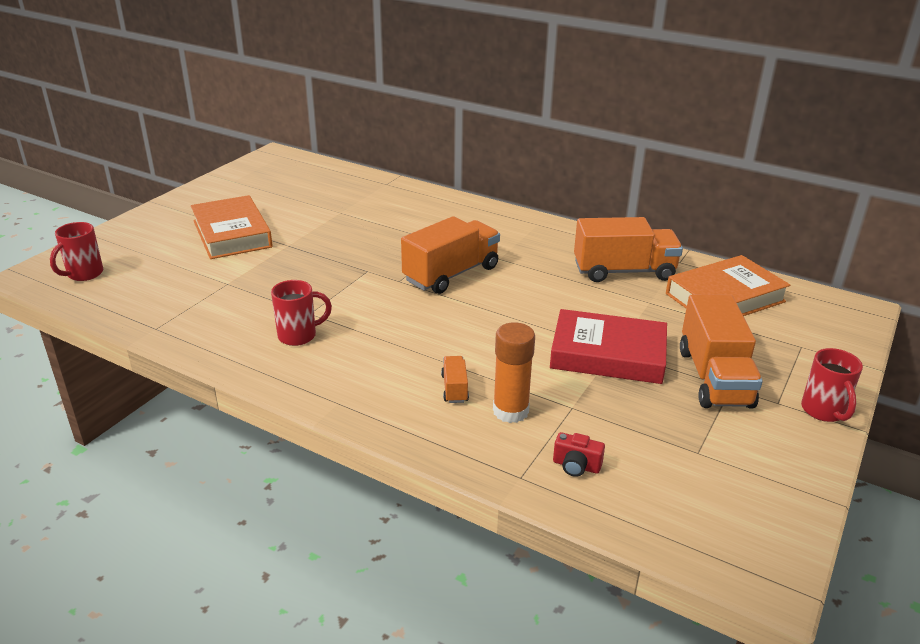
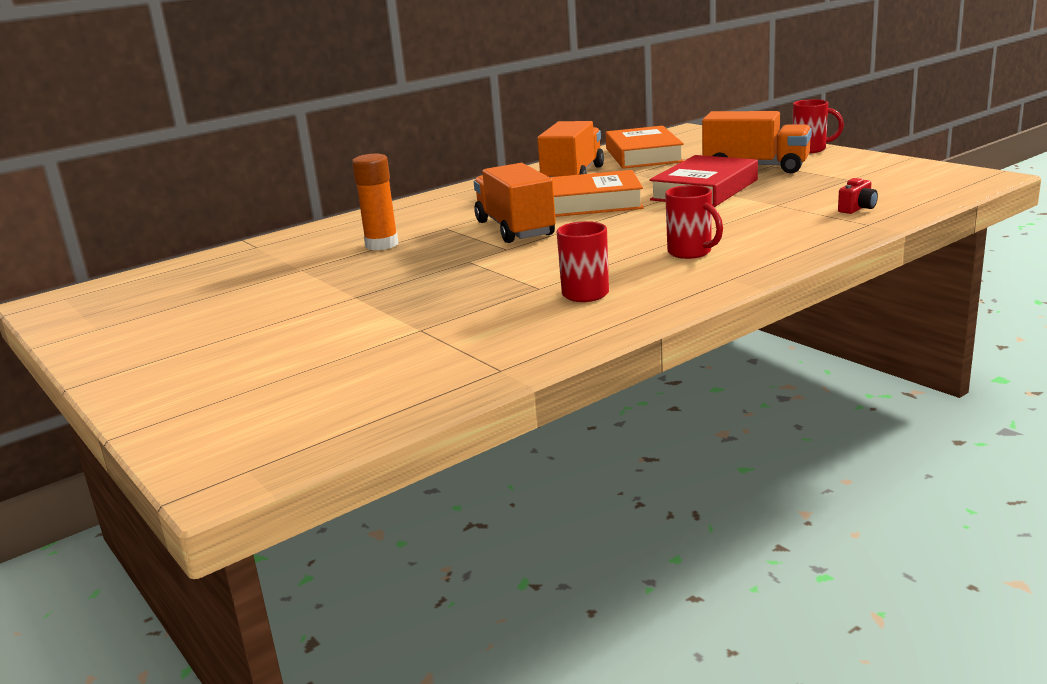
camera: 65 degrees left, 10 degrees down
red mug [50,222,103,281] -> red mug moved to [665,185,723,259]
orange book [191,195,273,259] -> orange book moved to [550,170,644,217]
orange truck [441,356,469,403] -> none
orange glue stick [493,322,535,423] -> orange glue stick moved to [352,154,398,250]

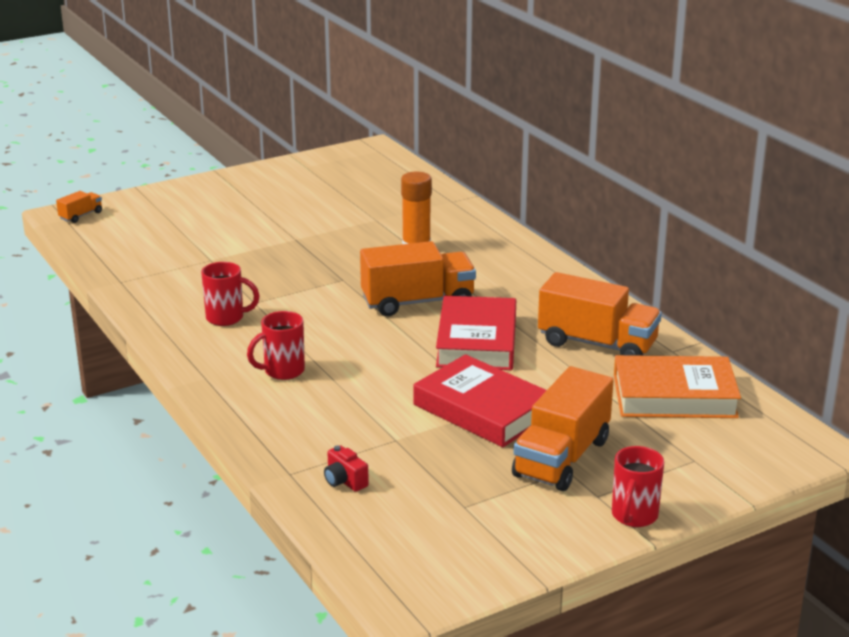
camera: 95 degrees right, 5 degrees up
orange book [550,170,644,217] -> red book [436,296,516,370]
none -> orange truck [56,191,102,223]

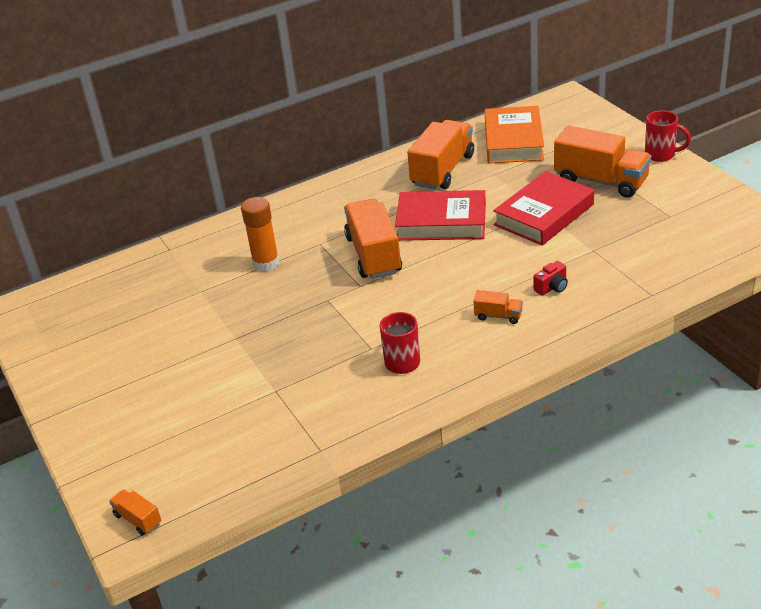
camera: 85 degrees left, 10 degrees up
red mug [247,311,305,380] -> orange truck [474,290,523,324]
red camera [324,445,369,492] -> red camera moved to [533,261,568,296]

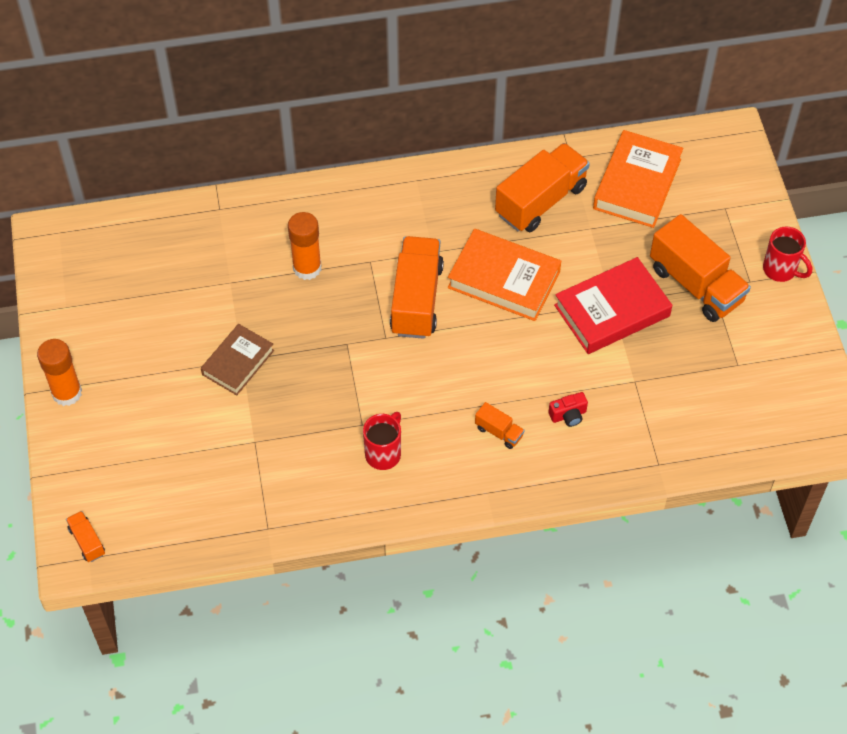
camera: 15 degrees right, 20 degrees up
red book [395,190,486,241] -> orange book [448,229,561,321]
none -> orange glue stick [37,339,82,406]
none -> brown book [201,324,274,395]

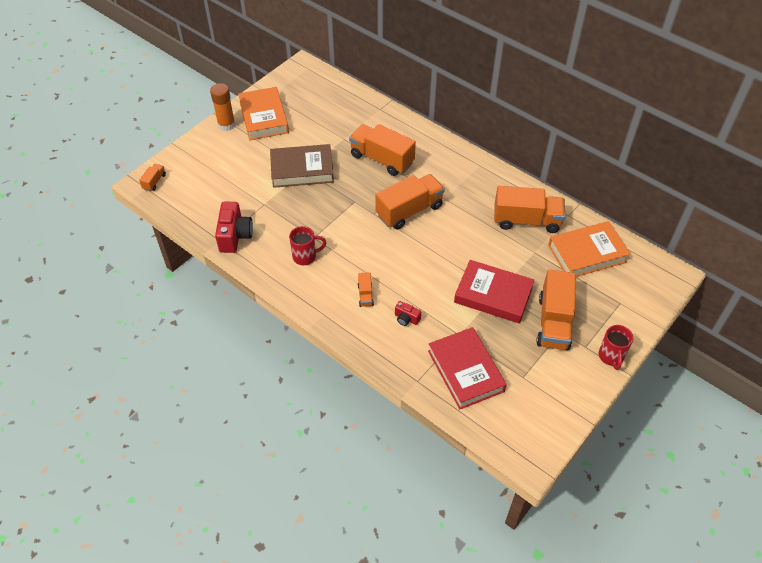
camera: 50 degrees right, 5 degrees down
brown book [201,324,274,395] -> brown book [270,144,334,188], size x1.55
orange glue stick [288,212,321,280] -> orange truck [349,124,416,176]
orange book [448,229,561,321] -> orange book moved to [238,87,289,140]
none -> red camera [215,202,253,253]
none -> red book [428,327,507,410]

